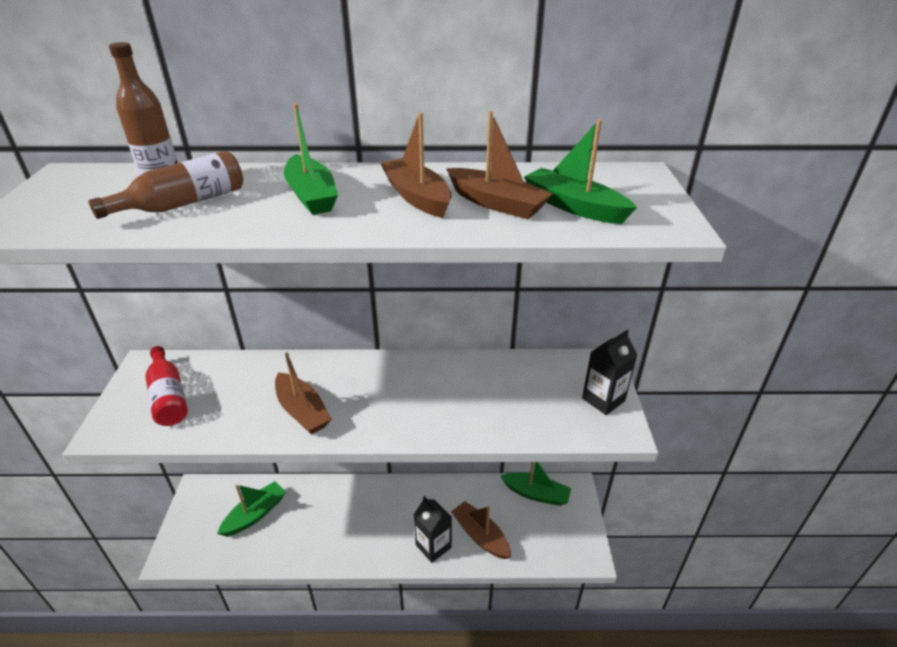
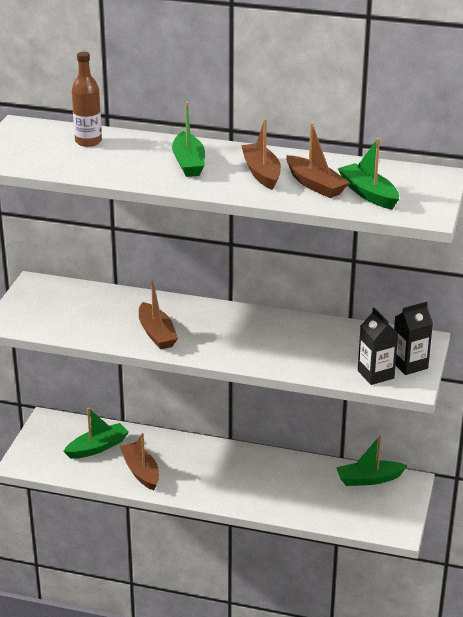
camera: 15 degrees right, 5 degrees down
brown bottle [88,151,243,219] -> none
red bottle [145,346,188,426] -> none
black carton [414,496,452,563] -> black carton moved to [358,308,399,385]
brown boat [451,501,511,559] -> brown boat moved to [120,433,159,491]
green boat [500,462,571,506] -> green boat turned 135 degrees clockwise [336,435,408,486]

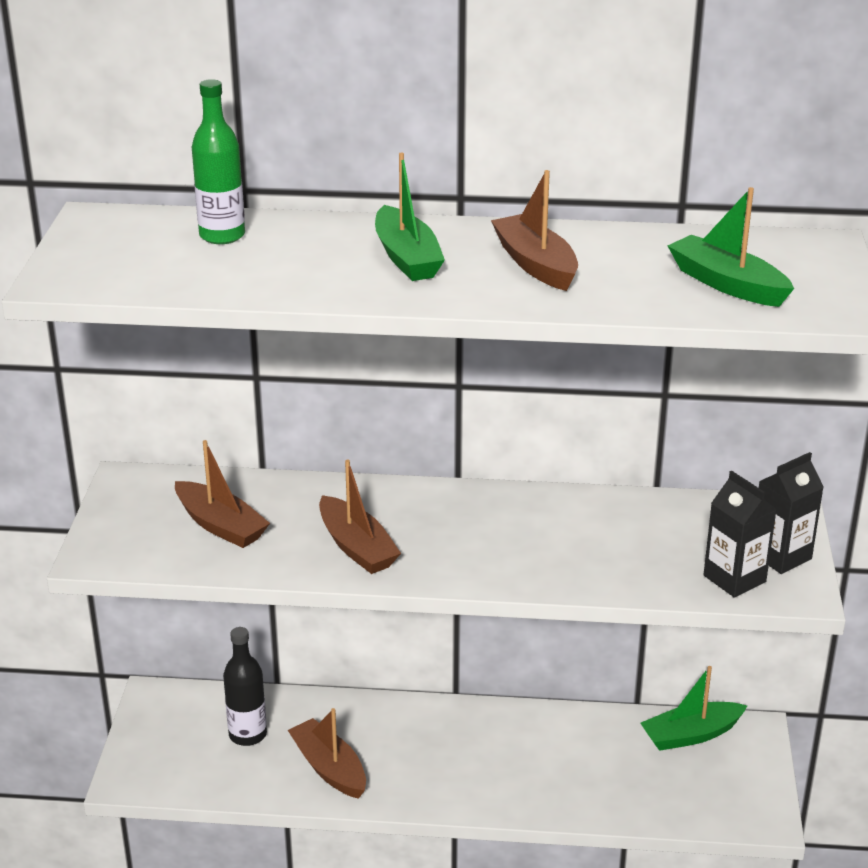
camera: 10 degrees left, 0 degrees up
green boat [63,408,129,459] -> black bottle [223,627,267,746]
brown bottle [72,52,102,147] -> green bottle [192,79,245,244]
brown boat [286,123,349,198] -> brown boat moved to [175,440,270,548]

